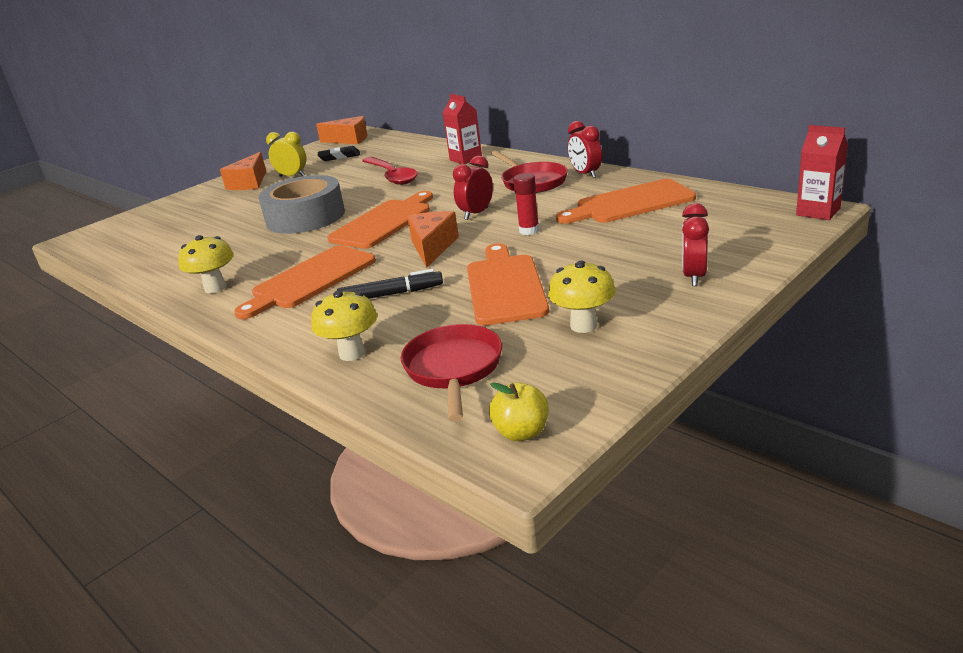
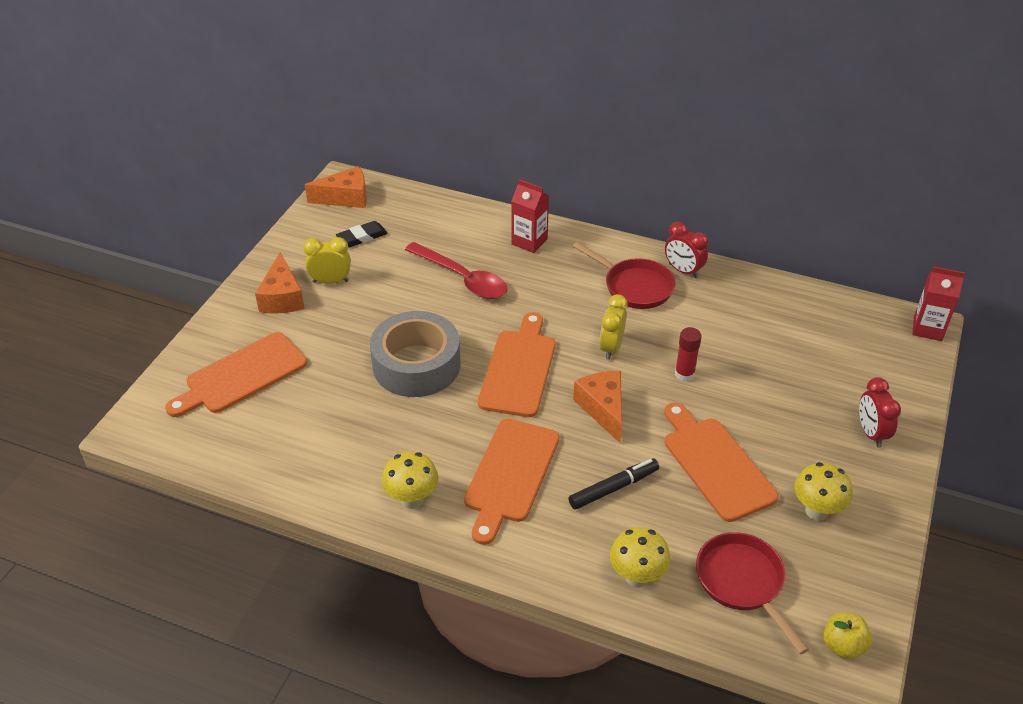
camera: 25 degrees left, 15 degrees up
red clock [453,156,493,220] -> yellow clock [599,294,628,360]
orange cutting board [556,179,696,224] -> orange cutting board moved to [165,332,307,417]

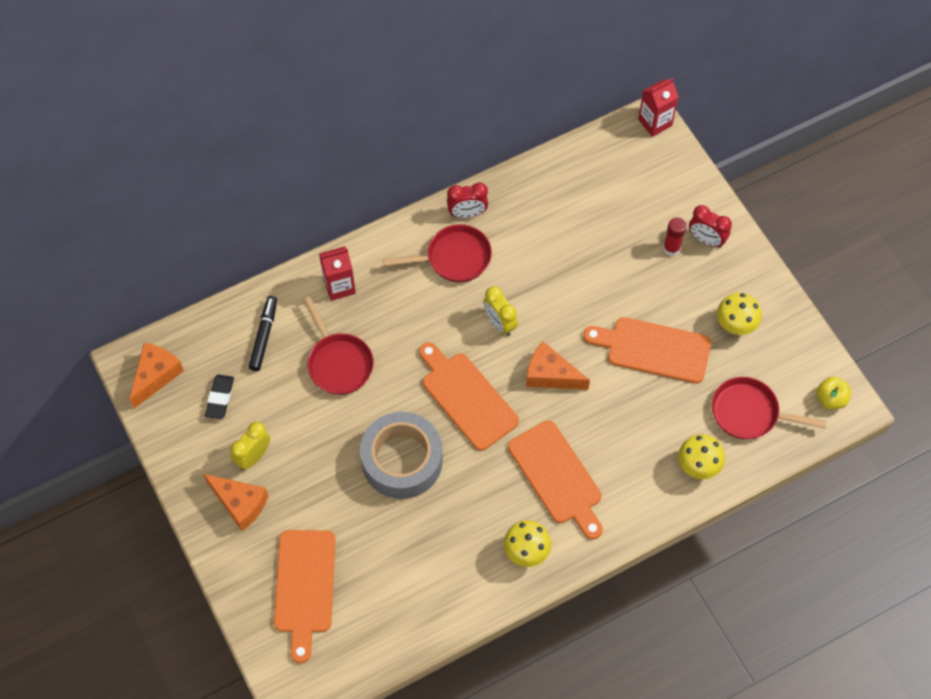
camera: 50 degrees left, 20 degrees up
red spoon [405,242,507,299] -> red pan [303,297,374,395]
black marker [568,458,659,510] -> black marker moved to [249,296,277,371]
red glue stick [675,327,702,382] -> red glue stick moved to [663,217,686,256]

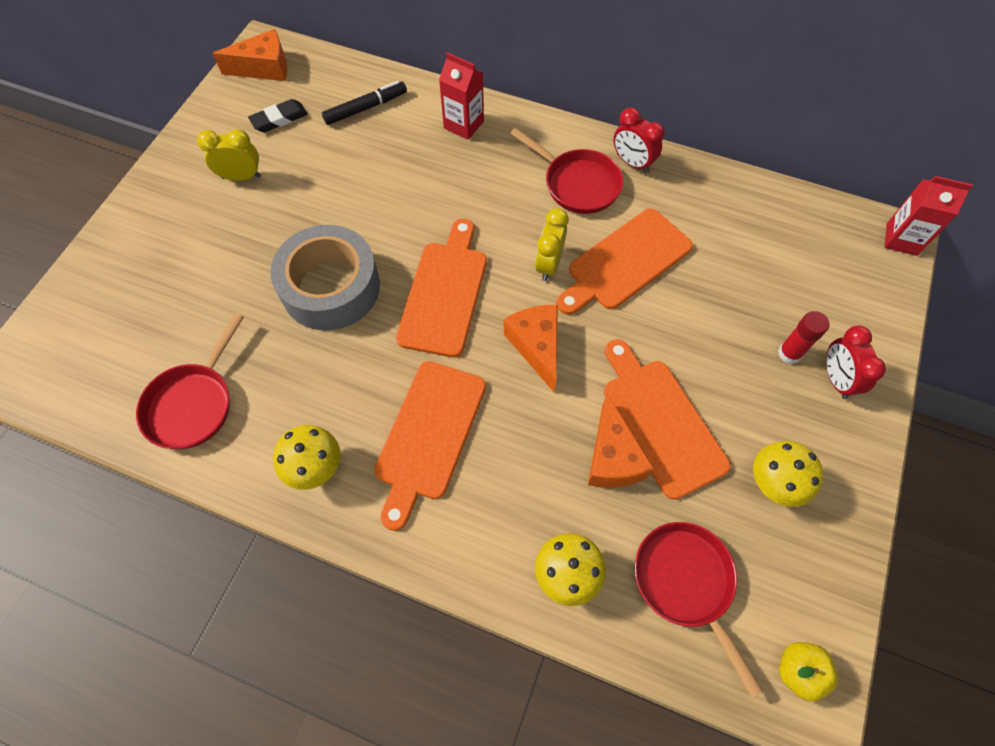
camera: 50 degrees right, 0 degrees up
orange cheese [203,474,268,531] -> orange cheese moved to [588,394,654,488]
orange cutting board [274,530,336,663] -> orange cutting board moved to [556,209,693,315]
red pan [303,297,374,395] -> red pan moved to [136,313,244,449]

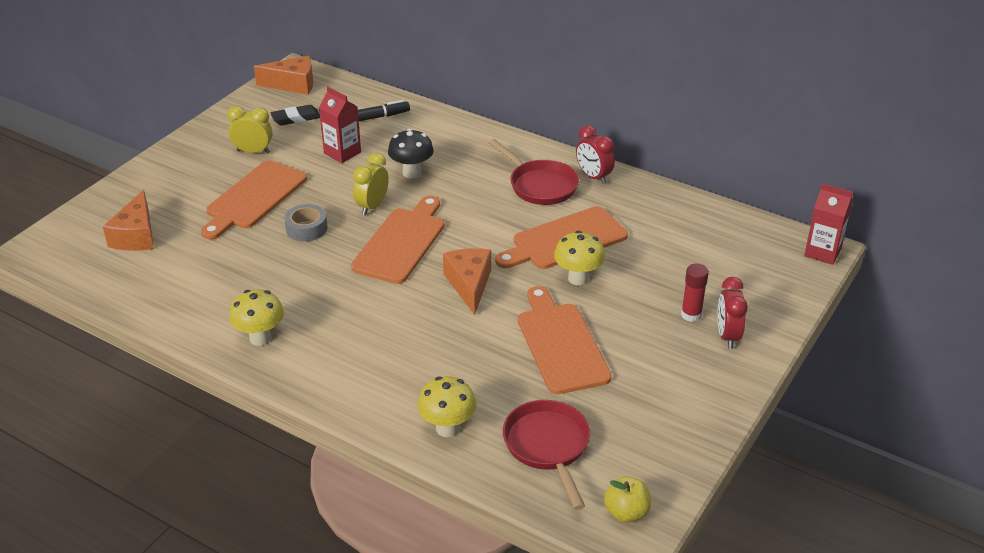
camera: 10 degrees right, 25 degrees down
red pan [136,313,244,449] -> none
grey tape [270,225,380,330] -> grey tape [284,204,327,242], size x0.49
orange cutting board [374,361,486,531] -> orange cutting board moved to [201,160,307,239]
red carton [439,52,484,140] -> red carton moved to [319,87,361,163]
yellow clock [535,208,569,281] -> yellow clock moved to [353,153,389,215]
orange cheese [588,394,654,488] -> orange cheese moved to [103,190,154,251]
yellow mushroom [753,441,824,507] -> yellow mushroom moved to [554,231,605,285]
none -> black mushroom [388,129,434,178]

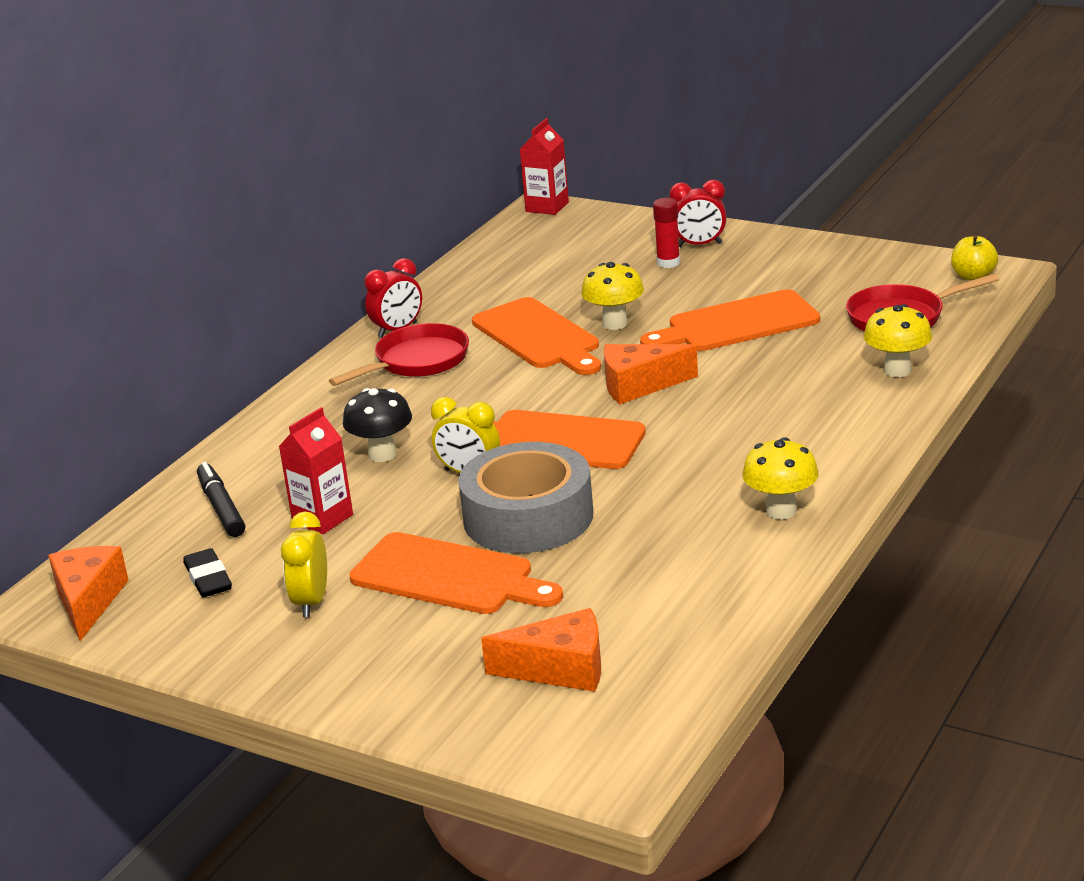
camera: 90 degrees left, 10 degrees down
grey tape [284,204,327,242] -> grey tape [458,442,594,553], size x2.06

